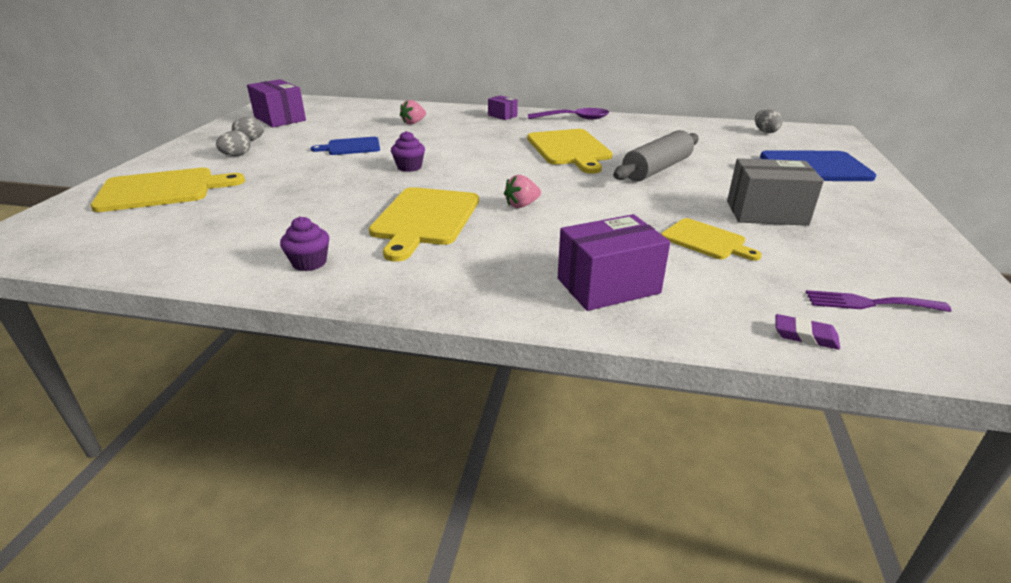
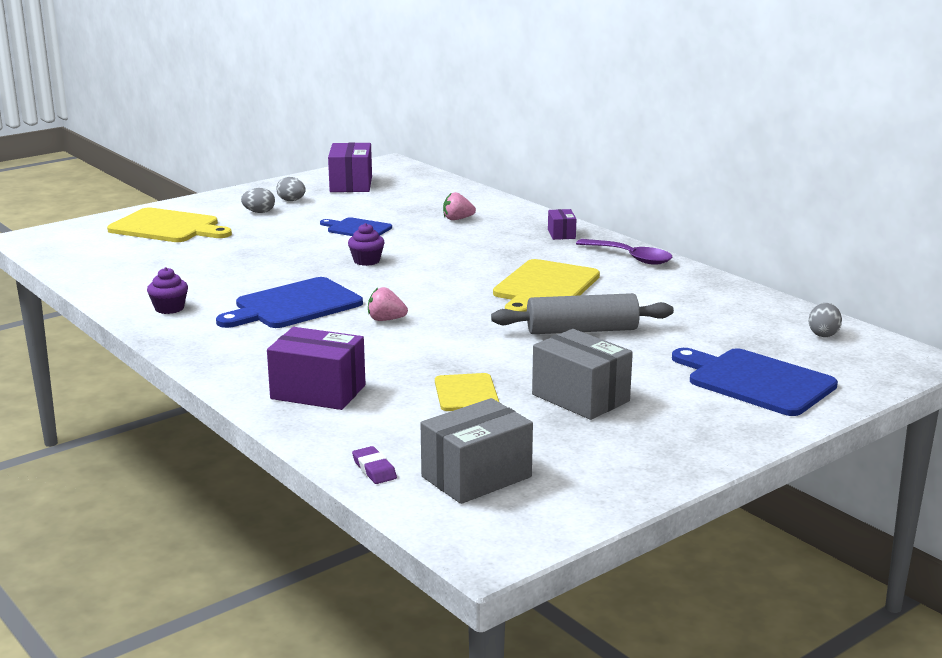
camera: 40 degrees right, 10 degrees down
yellow cutting board [369,187,479,262] -> blue cutting board [216,277,363,328]
purple fork [806,290,951,312] -> grey box [421,398,533,504]

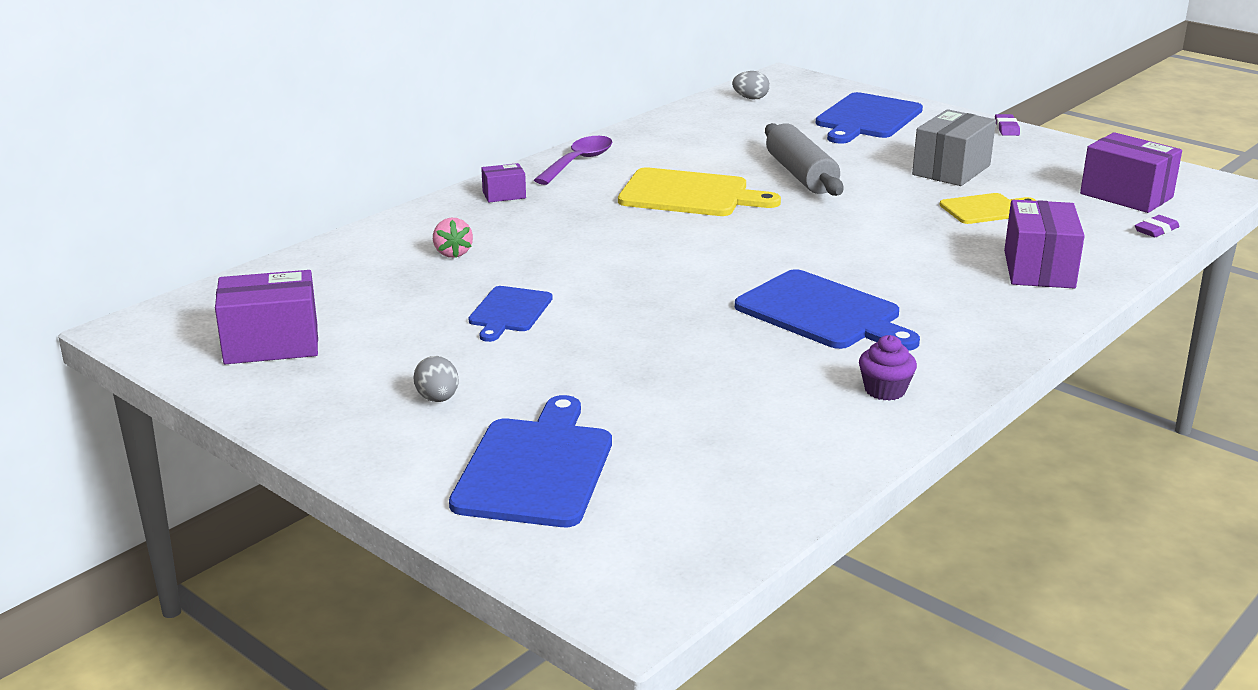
camera: 100 degrees left, 5 degrees up
yellow cutting board [107,208,232,242] -> blue cutting board [449,395,612,527]
grey egg [276,177,306,201] -> none
purple cupcake [348,223,384,266] -> none
pink strawberry [368,287,408,321] -> none
grey box [421,398,533,504] -> purple box [1080,132,1182,213]
none -> purple eraser [995,114,1020,136]

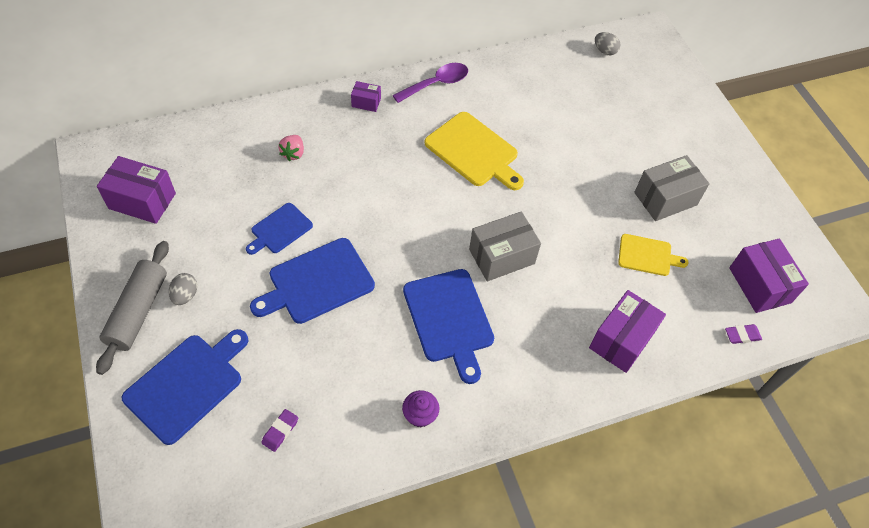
camera: 25 degrees right, 30 degrees up
grey rolling pin [765,123,844,196] -> grey rolling pin moved to [96,241,169,375]
blue cutting board [816,92,923,144] -> blue cutting board moved to [250,238,375,324]
purple eraser [995,114,1020,136] -> purple eraser moved to [261,409,298,452]
none -> grey box [469,211,541,281]

